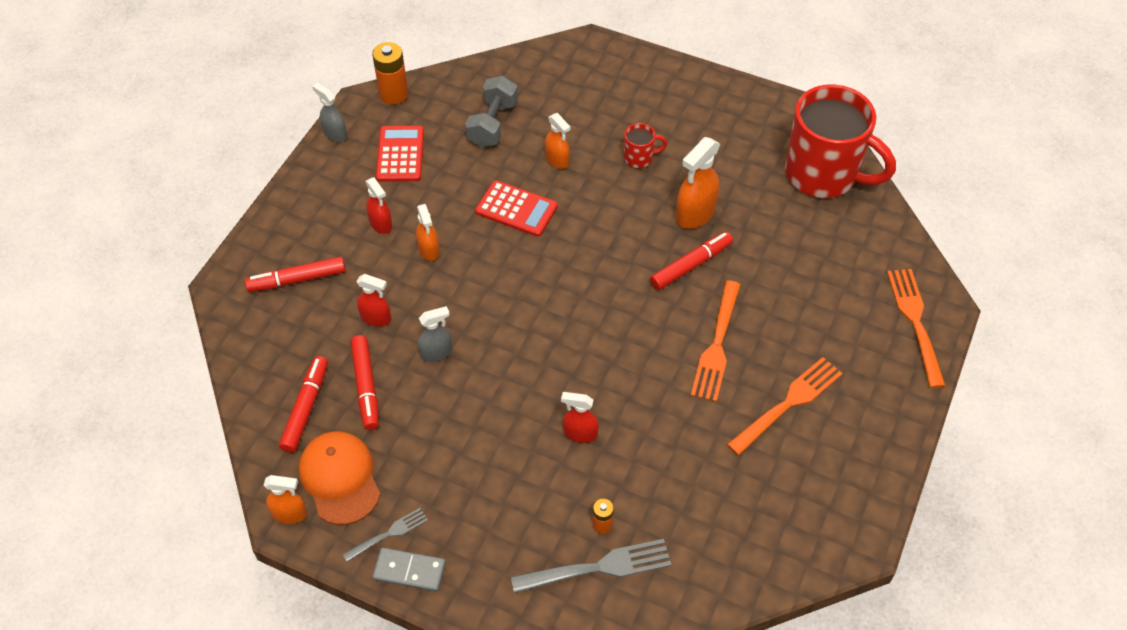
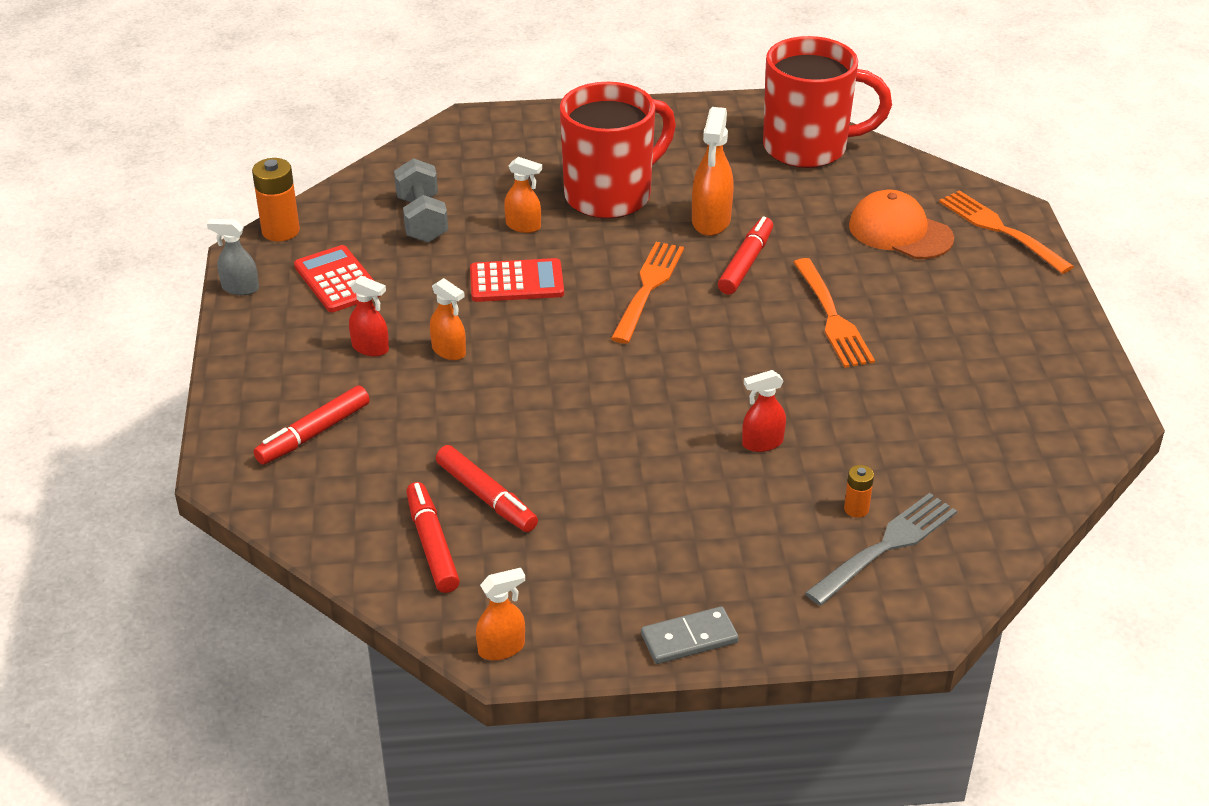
camera: 30 degrees left, 15 degrees down
orange cap [299,431,380,525] -> orange cap moved to [849,190,954,259]
grey fork [343,508,428,562] -> none
red spray bottle [357,274,391,327] -> none
grey spray bottle [418,306,452,362] -> none
red mug [624,123,668,168] -> red mug [560,82,676,219], size x2.44
orange fork [727,357,843,455] -> orange fork moved to [611,242,684,344]

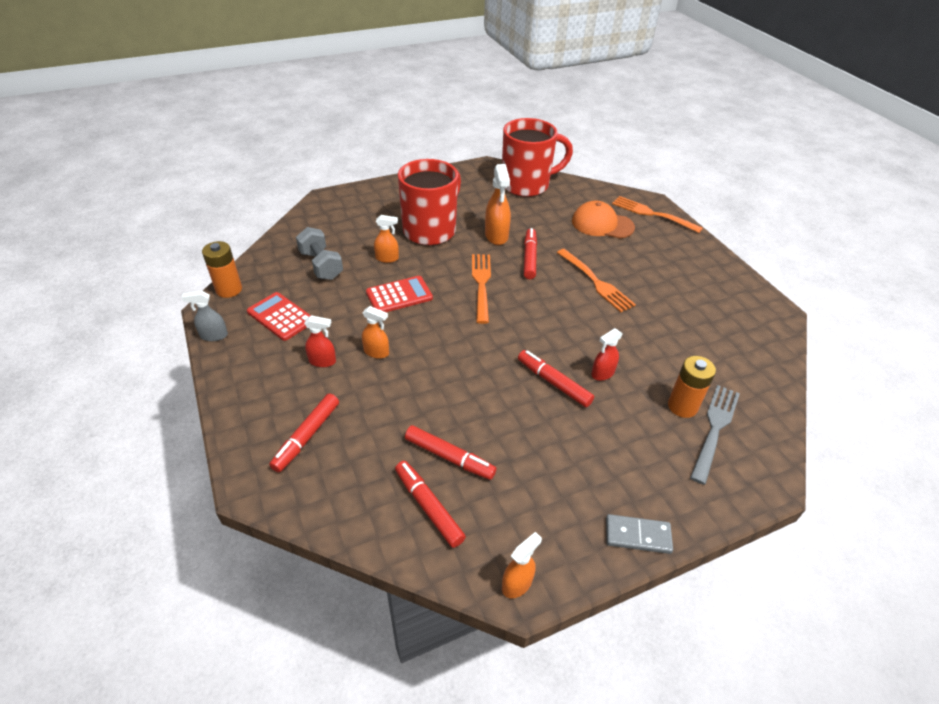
camera: 20 degrees left, 5 degrees up
grey domino [641,606,739,664] -> grey domino turned 45 degrees clockwise [606,514,673,554]
orange battery [844,465,874,518] -> orange battery [668,356,716,418], size x1.84
none -> red marker [518,350,594,407]

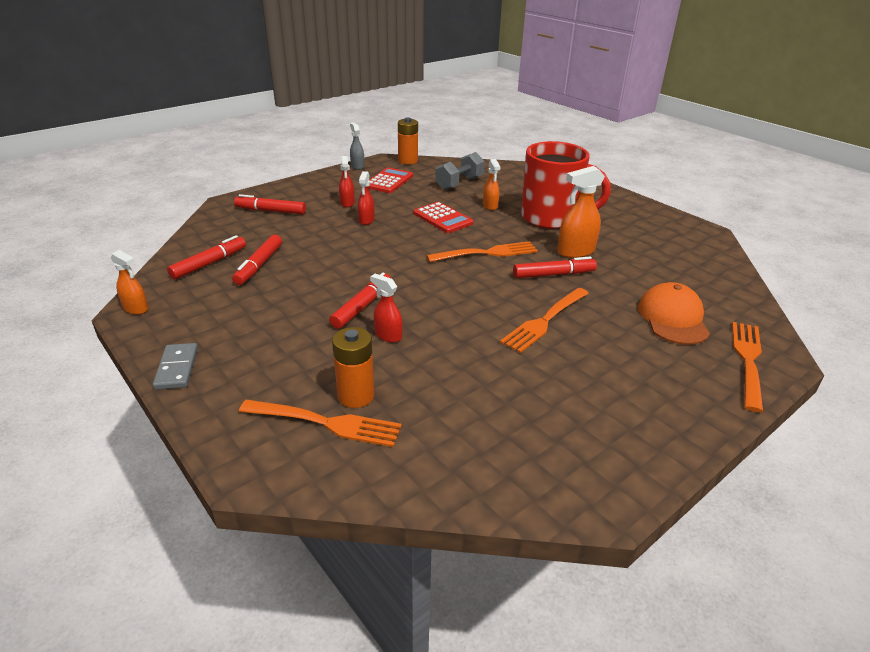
camera: 75 degrees right, 10 degrees down
orange spray bottle [362,306,389,359] -> red spray bottle [358,171,375,225]
red mug [502,118,573,197] -> none
grey fork [690,385,740,485] -> orange fork [239,400,402,447]

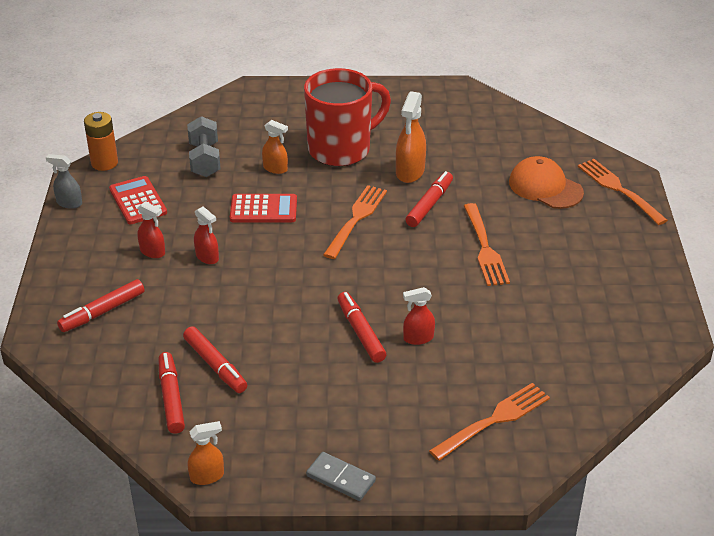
camera: 50 degrees left, 5 degrees up
orange battery [332,327,374,408] -> none

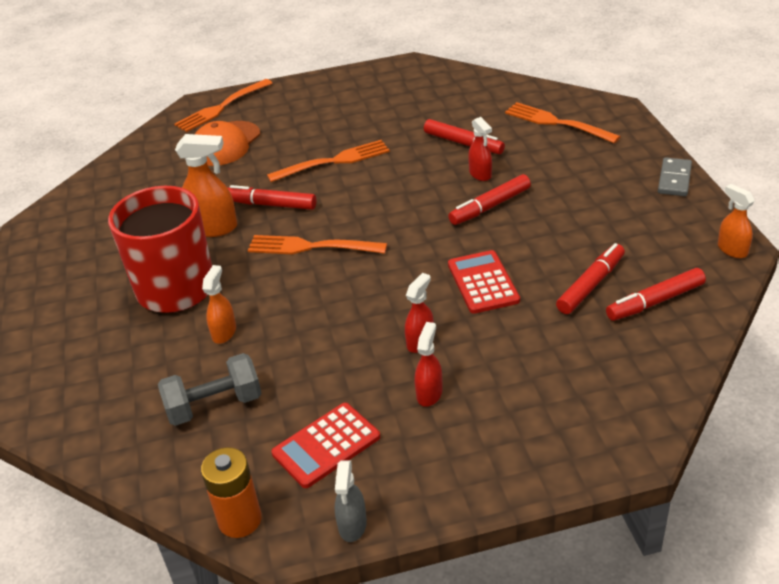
camera: 100 degrees left, 0 degrees up
red marker [57,279,145,332] -> red marker moved to [424,119,505,154]
red calculator [230,194,297,222] -> red calculator moved to [448,250,520,314]

